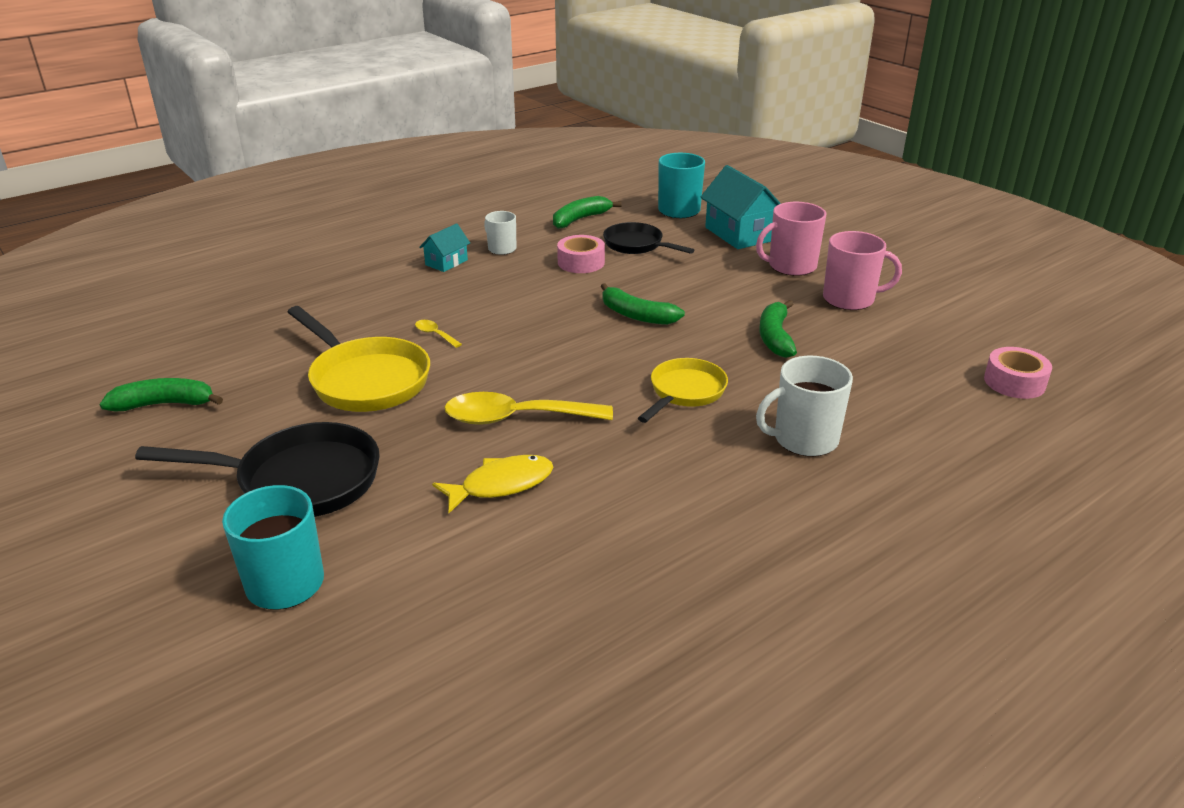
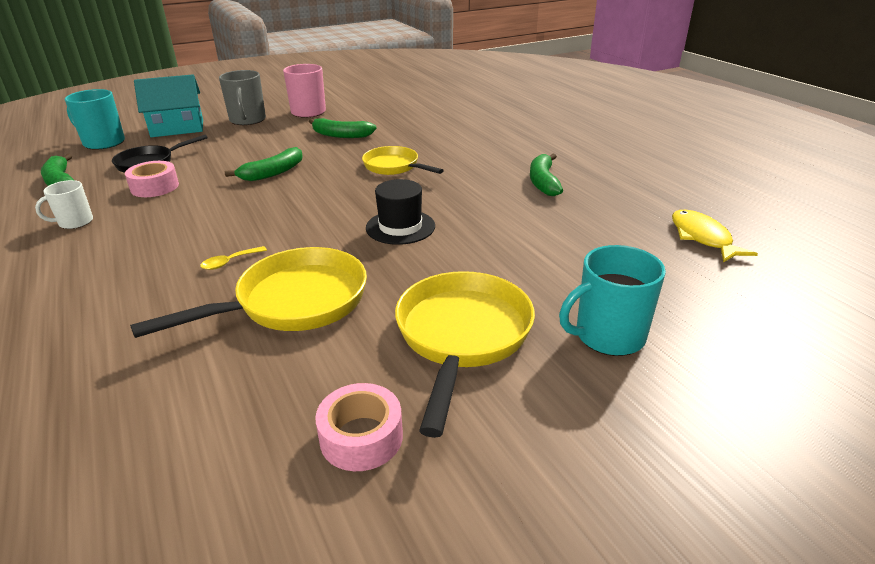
camera: 80 degrees left, 0 degrees up
green banana [99,378,223,412] -> green banana moved to [530,153,563,196]
black pan [135,422,380,517] -> yellow pan [395,271,535,438]
turquoise house [419,223,470,272] -> none
yellow fish [432,455,553,513] -> yellow fish moved to [672,210,758,263]
yellow spoon [444,392,613,425] -> black hat [366,179,435,245]
pink mug [756,202,826,276] -> grey mug [219,70,266,125]
white mug [756,356,853,457] -> none
pink tape [984,347,1052,399] -> pink tape moved to [315,383,403,471]

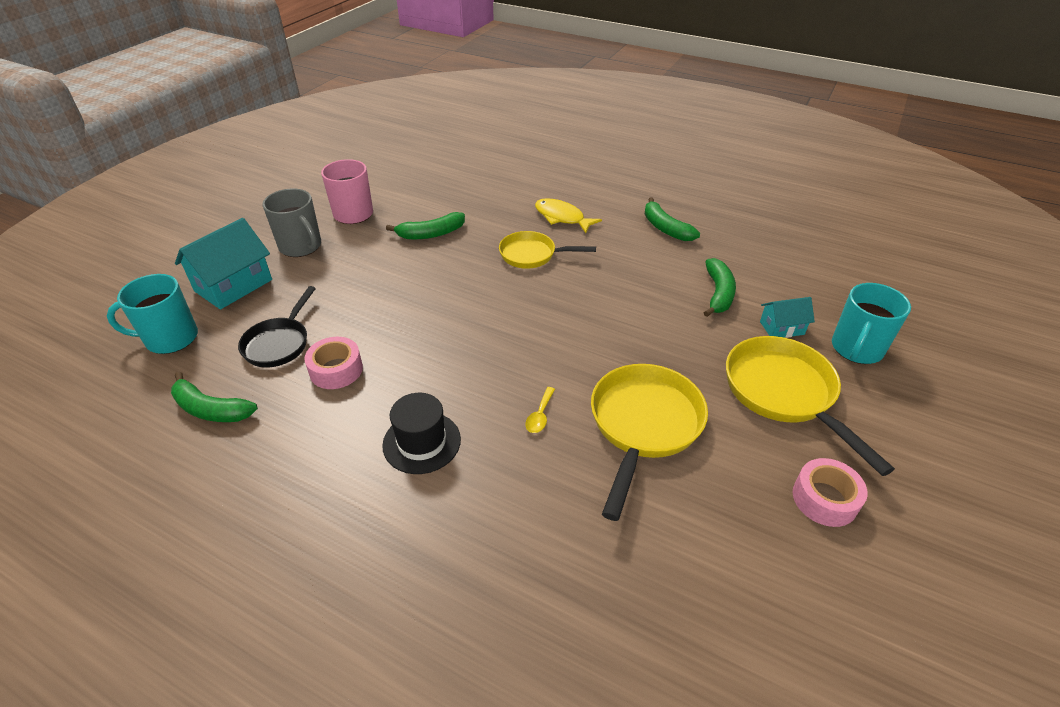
camera: 35 degrees left, 10 degrees up
white mug [35,180,93,229] -> none
green banana [225,147,303,181] -> green banana moved to [704,258,736,317]
black hat [366,179,435,245] -> black hat moved to [382,393,461,474]
yellow fish [672,210,758,263] -> yellow fish moved to [535,198,602,233]
none -> turquoise house [760,297,815,338]

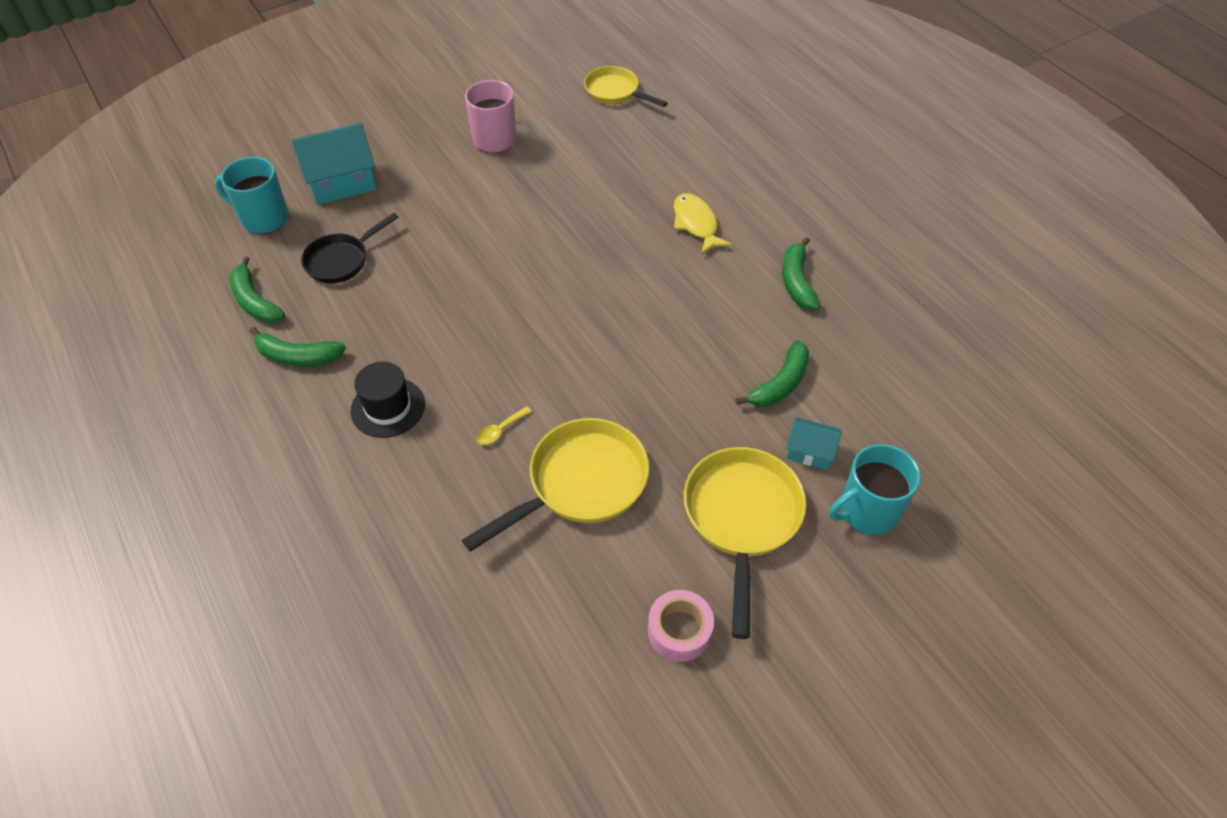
camera: 30 degrees right, 10 degrees up
grey mug [262,189,321,257] -> none
pink tape [304,337,363,389] -> none
green banana [386,212,465,240] -> green banana moved to [249,327,346,366]
yellow pan [499,231,596,269] -> yellow pan moved to [584,66,667,107]

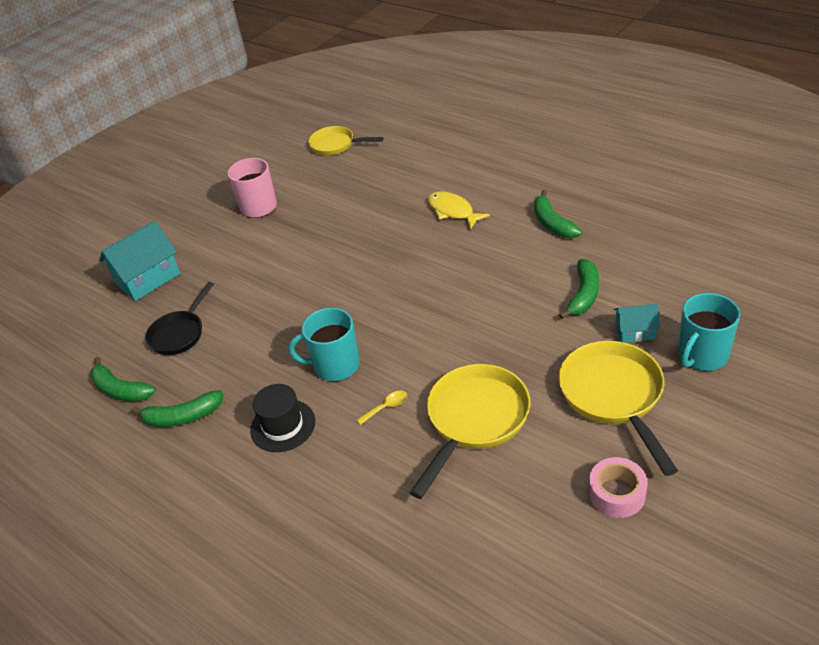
camera: 15 degrees left, 10 degrees down
turquoise mug [215,157,289,234] -> turquoise mug moved to [289,308,360,381]
yellow spoon [476,406,532,445] -> yellow spoon turned 150 degrees counterclockwise [356,391,407,425]

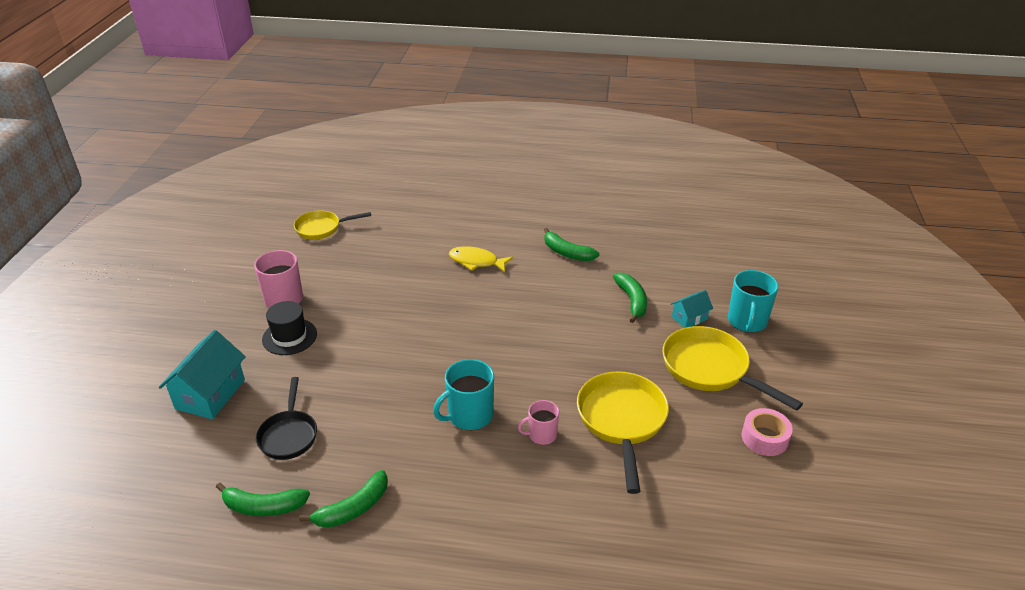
camera: 35 degrees left, 5 degrees down
black hat [250,384,315,452] -> black hat moved to [262,301,317,355]
yellow spoon [356,391,407,425] -> pink mug [518,400,559,445]

